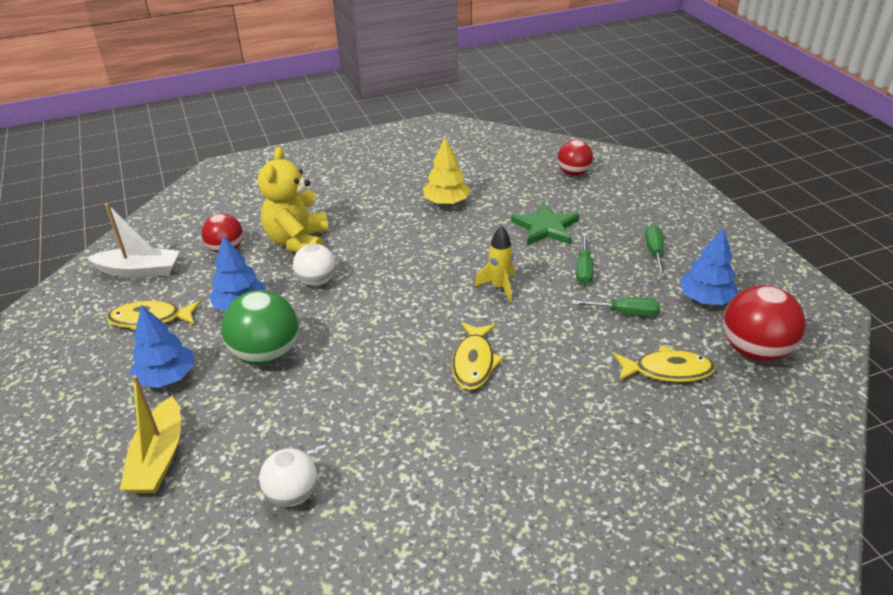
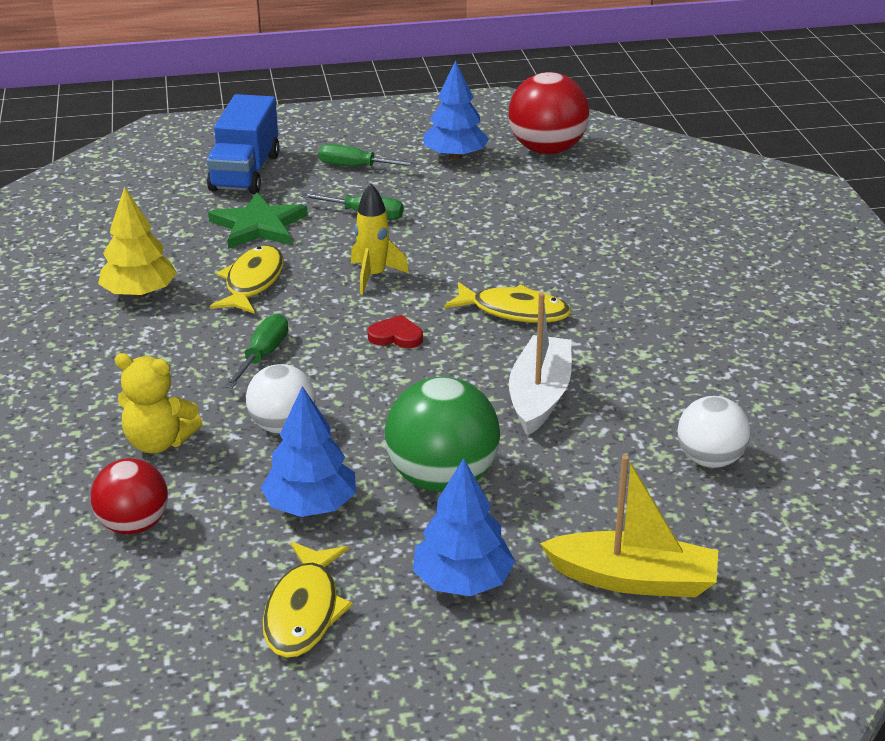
camera: 80 degrees left, 5 degrees down
white boat [86,203,180,278] -> white boat moved to [509,293,572,435]
yellow teddy bear [258,147,329,253] -> yellow teddy bear [115,353,202,453], size x0.65
red ball [557,140,593,176] -> none
green screwdriver [572,298,660,316] -> green screwdriver moved to [224,314,288,389]
yellow fish [614,346,716,382] -> yellow fish moved to [210,245,284,314]
none -> blue truck [207,94,280,194]
none -> red heart [367,315,423,348]

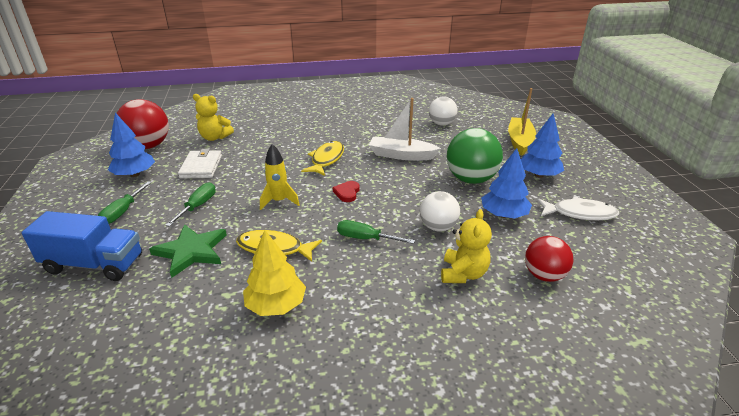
camera: 90 degrees left, 0 degrees up
yellow fish [263,542,353,658] -> white fish [537,196,619,220]
none -> white wallet [178,149,222,179]
none -> yellow teddy bear [193,94,234,141]

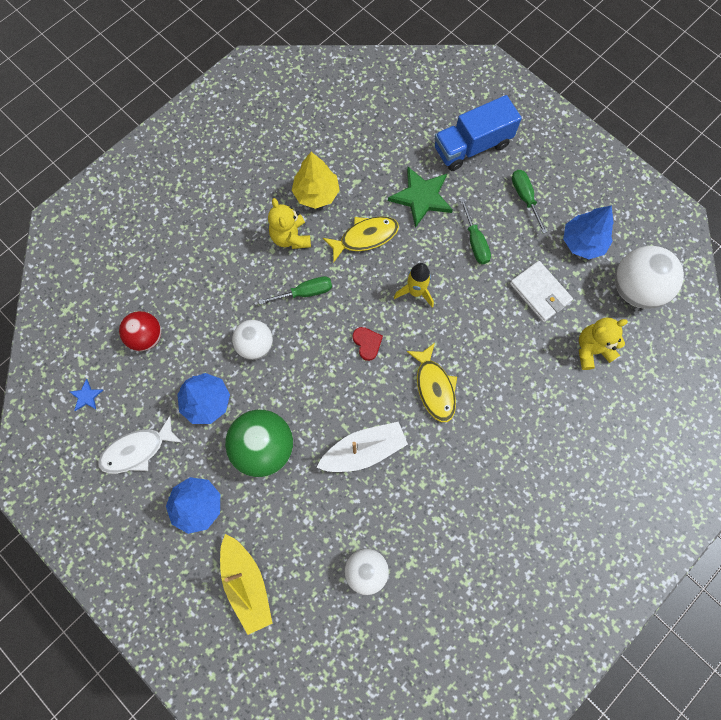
camera: 145 degrees right, 40 degrees up
red ball [117,99,169,149] -> white ball [615,246,684,309]
yellow teddy bear [441,209,492,283] -> yellow teddy bear moved to [268,198,311,249]
none -> blue star [70,379,103,411]

